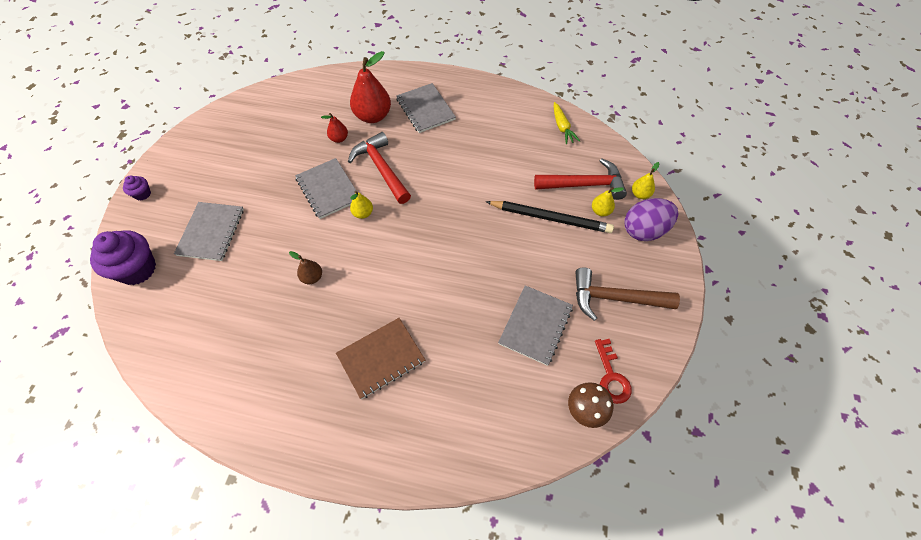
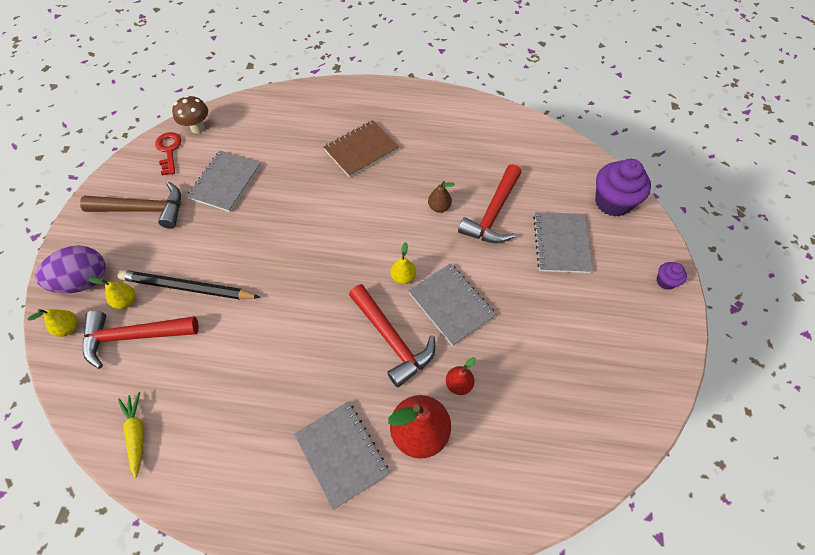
camera: 175 degrees right, 0 degrees up
none -> red hammer [458,164,522,243]

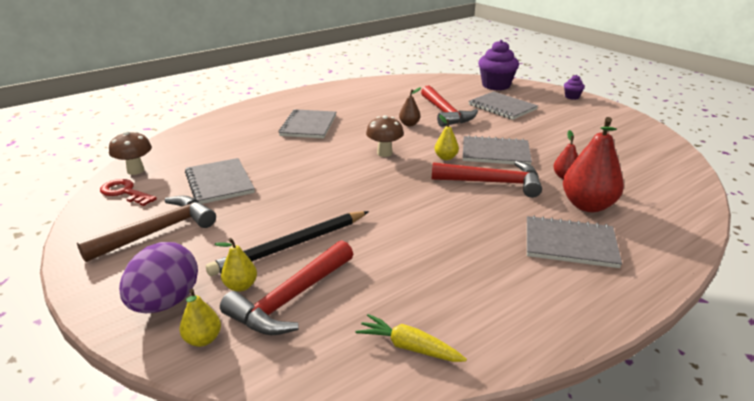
camera: 45 degrees left, 30 degrees down
brown notebook [324,120,400,177] -> grey notebook [279,109,336,138]
none -> brown mushroom [366,115,404,157]

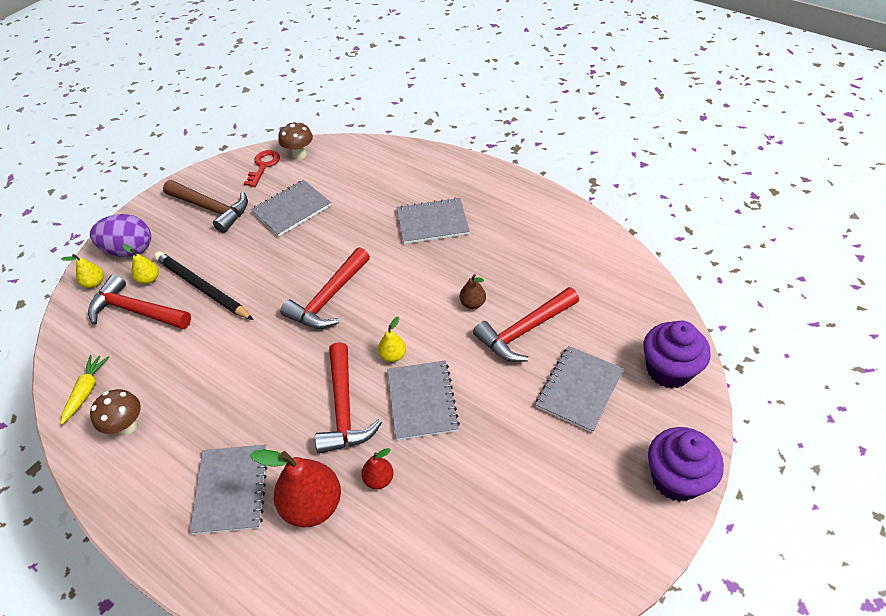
camera: 75 degrees right, 20 degrees up
brown mushroom [366,115,404,157] -> brown mushroom moved to [90,389,141,435]
purple cupcake [564,75,585,100] -> purple cupcake [648,427,724,502], size x2.08
none -> red hammer [280,247,370,329]

